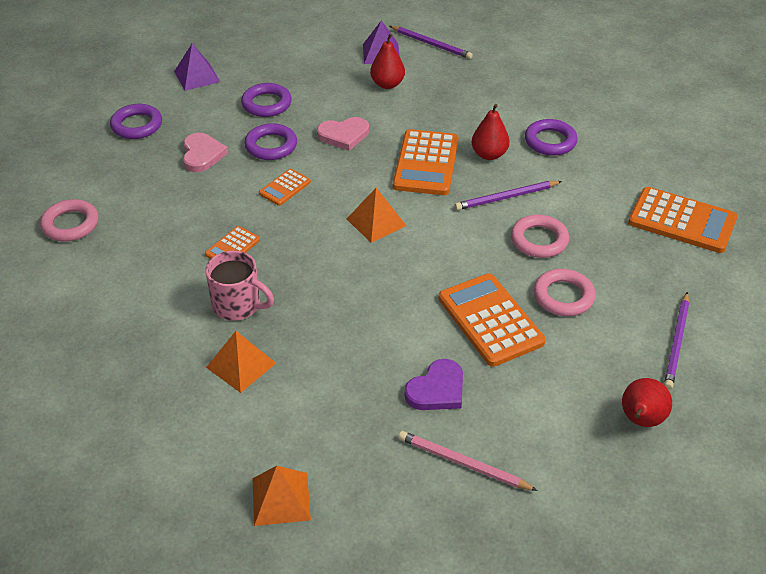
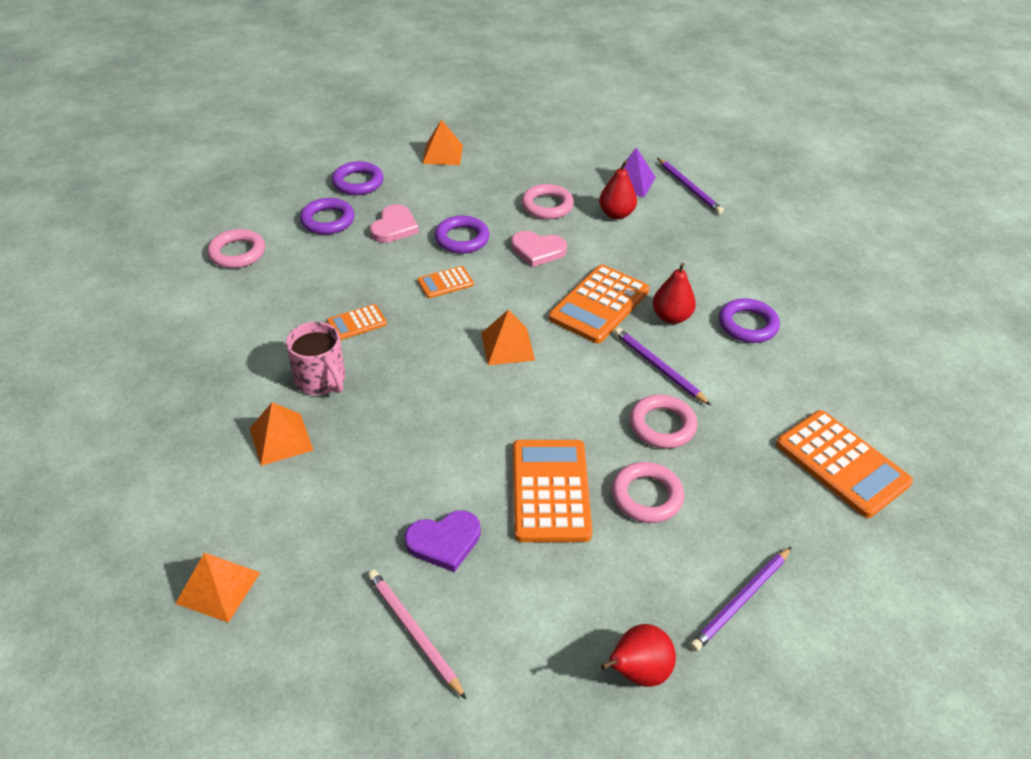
camera: 25 degrees right, 0 degrees up
purple pyramid [174,44,220,91] -> orange pyramid [422,119,463,165]
purple ring [241,83,292,117] -> purple ring moved to [300,198,355,235]
purple pencil [455,181,562,210] -> purple pencil turned 45 degrees clockwise [614,328,711,405]
none -> pink ring [521,184,574,219]

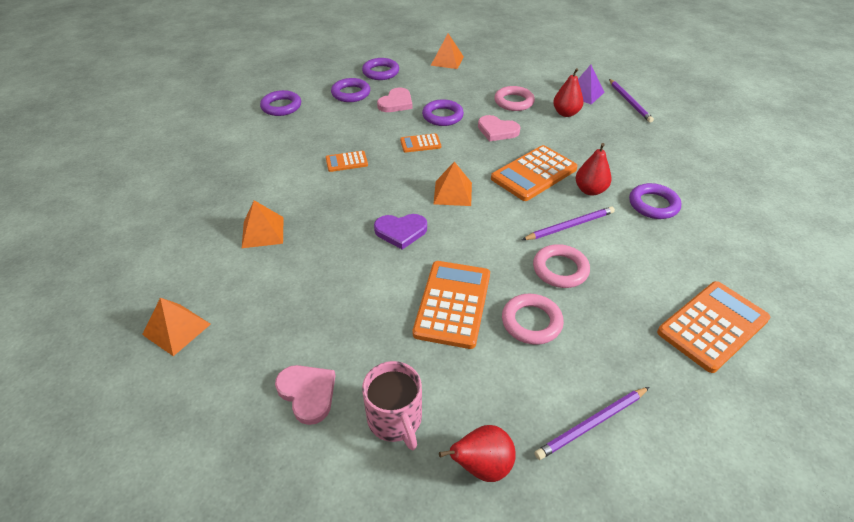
camera: 15 degrees right, 0 degrees up
pink ring [207,229,265,268] -> purple ring [260,90,301,116]
pink mug [286,322,345,395] -> pink mug moved to [362,361,422,450]
pink pencil [368,570,466,699] -> pink heart [275,365,336,425]
purple heart [405,510,481,572] -> purple heart moved to [374,214,427,250]
purple pencil [614,328,711,405] -> purple pencil turned 90 degrees clockwise [522,206,615,240]
orange calculator [776,410,913,518] -> orange calculator turned 105 degrees counterclockwise [657,281,771,373]

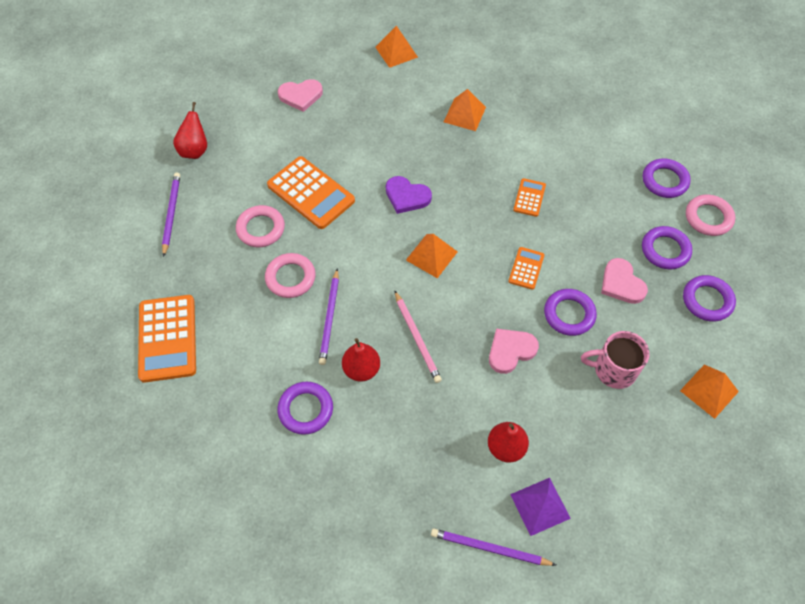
camera: 120 degrees right, 15 degrees up
pink mug [362,361,422,450] -> pink mug moved to [581,331,650,389]
purple heart [374,214,427,250] -> purple heart turned 90 degrees counterclockwise [386,176,432,214]
orange calculator [491,145,578,201] -> pink pencil [394,290,442,383]
pink ring [494,86,535,111] -> pink ring moved to [686,194,735,236]

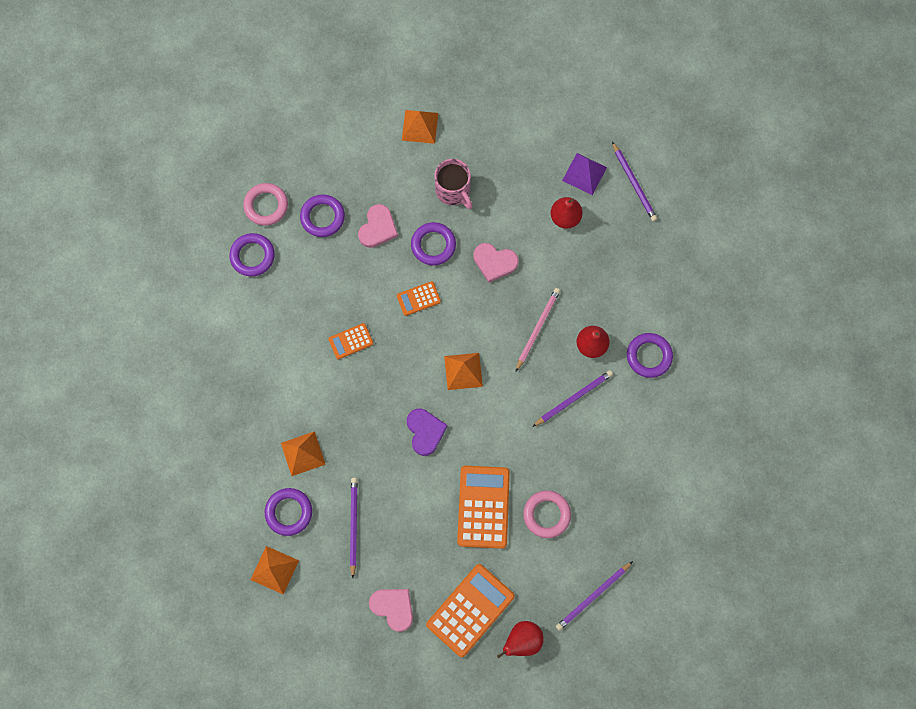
camera: 130 degrees left, 15 degrees up
orange calculator [138,295,196,383] -> orange calculator moved to [426,564,515,657]
pink ring [265,253,316,298] -> none
purple ring [683,275,736,322] -> purple ring moved to [265,488,312,536]
none -> purple pencil [350,478,358,578]

